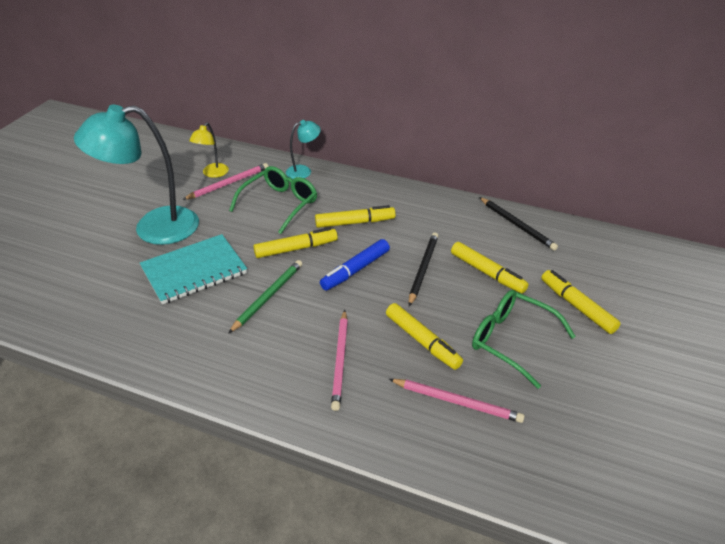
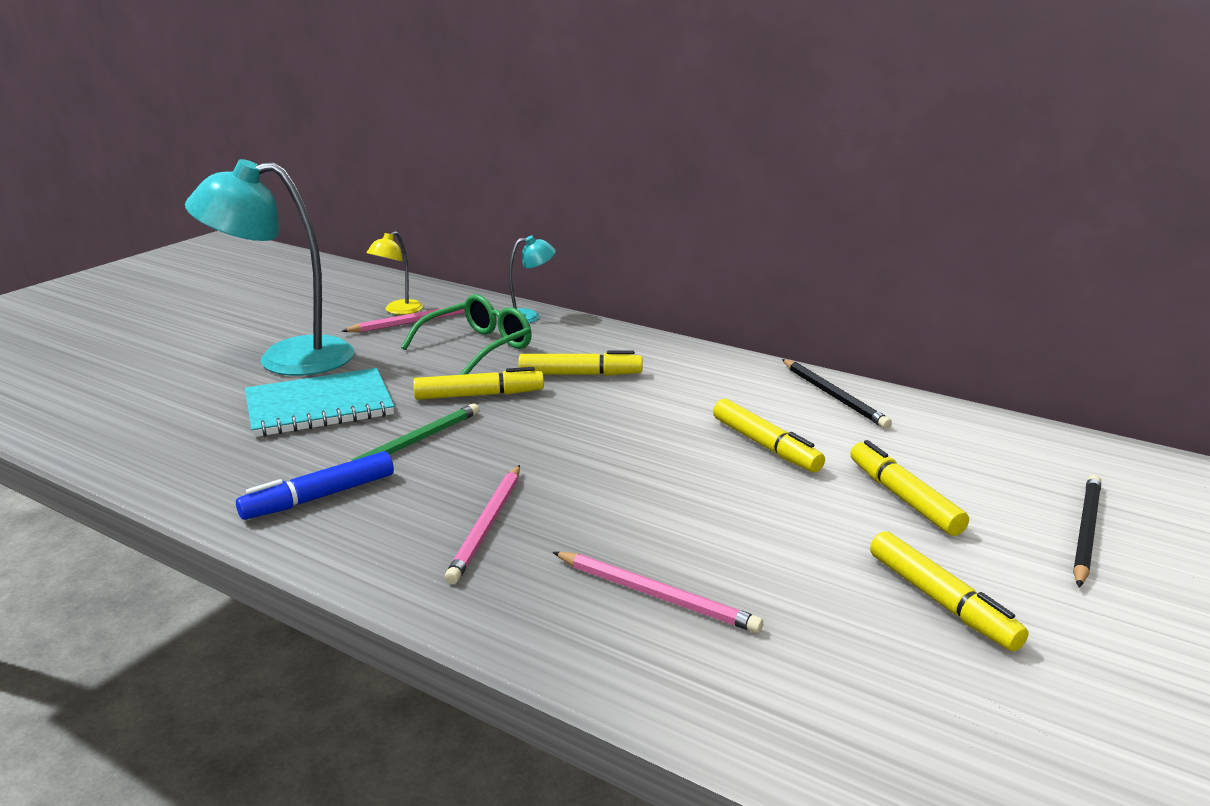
camera: 10 degrees right, 15 degrees down
blue marker [320,239,390,290] -> blue marker moved to [236,451,394,520]
yellow marker [386,303,463,370] -> yellow marker moved to [870,531,1029,651]
black pencil [409,232,438,306] -> black pencil moved to [1073,475,1101,587]
green glasses [472,290,576,389] -> none

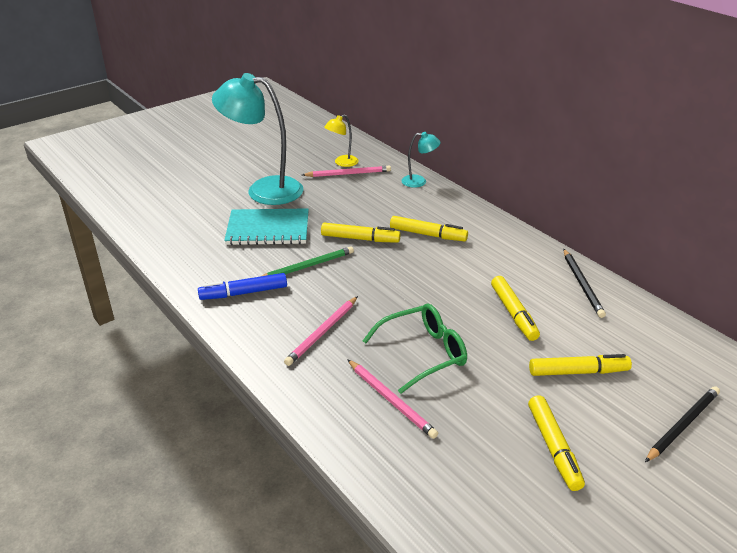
camera: 20 degrees right, 10 degrees up
green glasses [401,294,532,375] -> green glasses moved to [363,304,467,394]
yellow marker [850,440,969,536] -> yellow marker turned 90 degrees clockwise [529,354,632,376]

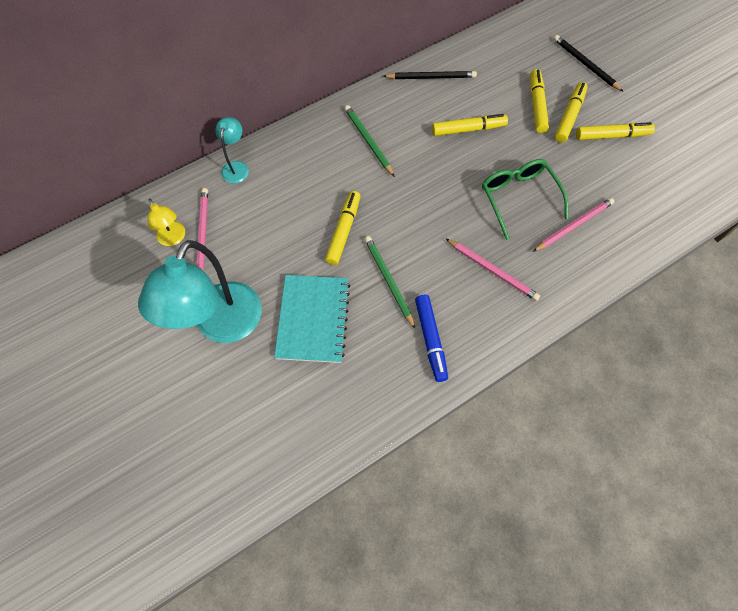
camera: 85 degrees left, 30 degrees up
yellow marker [390,216,468,241] -> yellow marker moved to [555,82,587,143]
none -> green pencil [344,105,395,177]

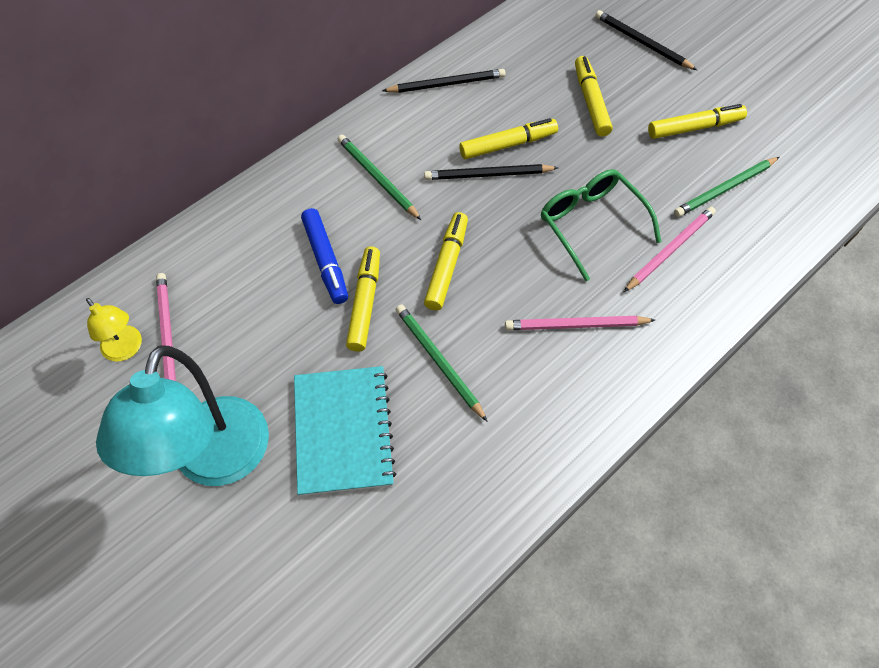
camera: 10 degrees left, 5 degrees down
turquoise lamp [216,117,249,184] -> none
blue marker [415,295,448,382] -> blue marker moved to [301,208,348,304]
pink pencil [445,238,540,301] -> pink pencil turned 150 degrees clockwise [505,316,655,330]
yellow marker [555,82,587,143] -> yellow marker moved to [424,212,468,311]
none -> black pencil [424,164,558,180]
none -> green pencil [674,157,780,217]

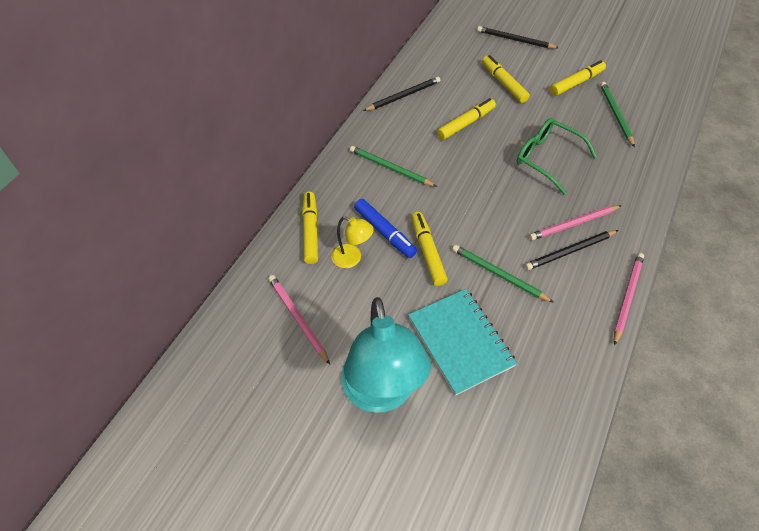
camera: 20 degrees left, 5 degrees down
yellow lamp [86,298,142,362] -> yellow lamp moved to [331,217,374,268]
black pencil [424,164,558,180] -> black pencil moved to [525,230,618,270]
yellow marker [424,212,468,311] -> yellow marker moved to [302,192,318,264]
pink pencil [624,207,716,292] -> pink pencil moved to [614,253,644,346]
green pencil [674,157,780,217] -> green pencil turned 135 degrees clockwise [600,82,635,148]

